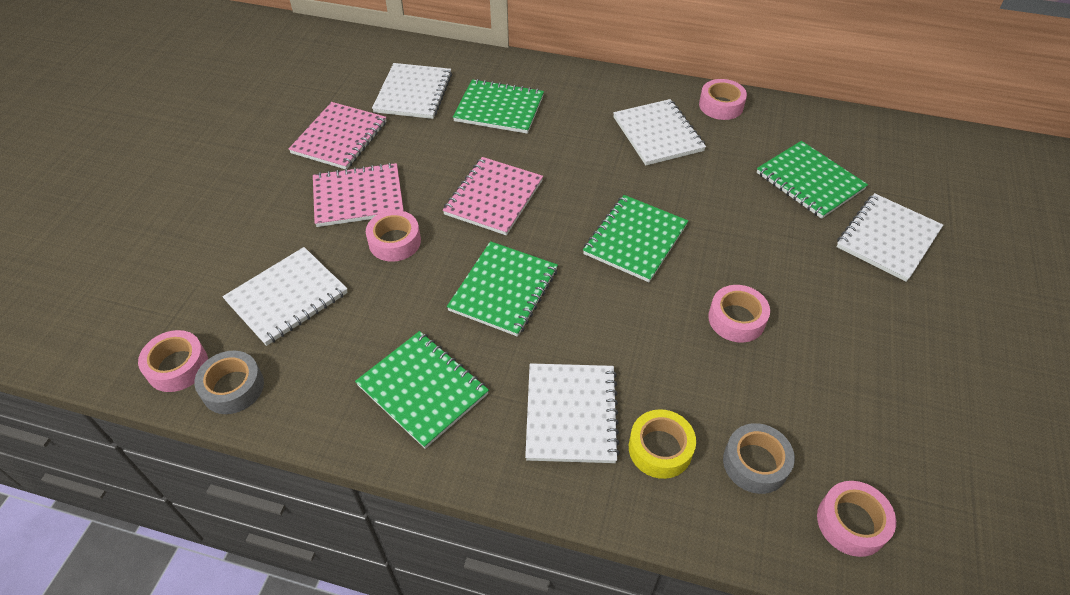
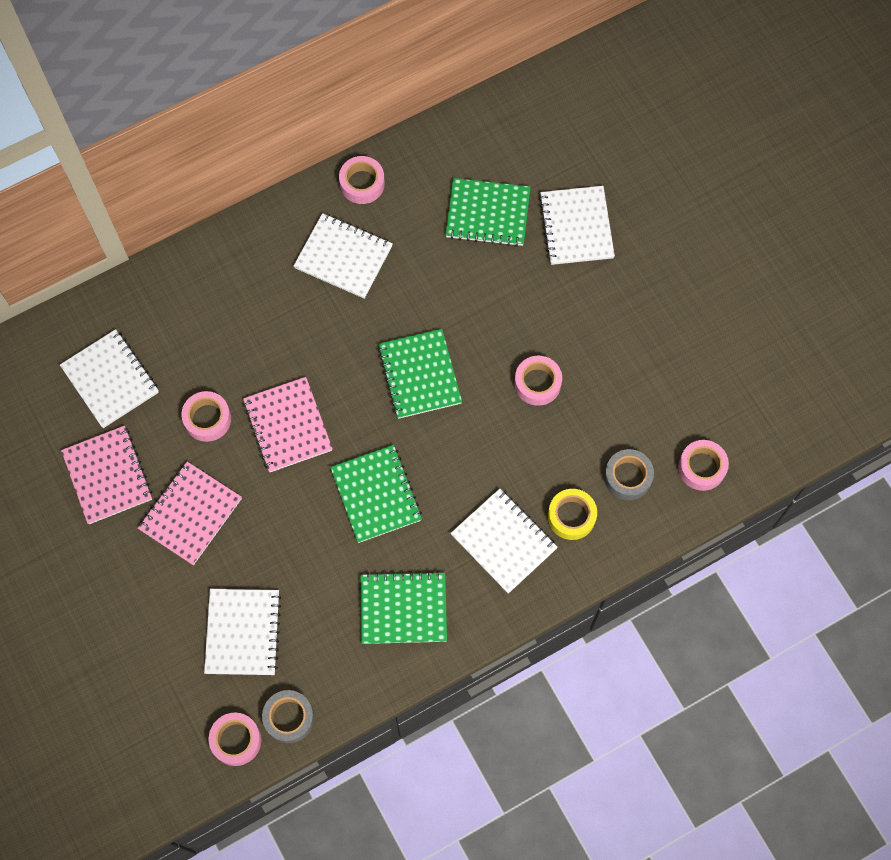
camera: 45 degrees left, 20 degrees up
pink tape [366,210,421,262] -> pink tape moved to [181,391,231,442]
green notebook [453,79,544,134] -> none

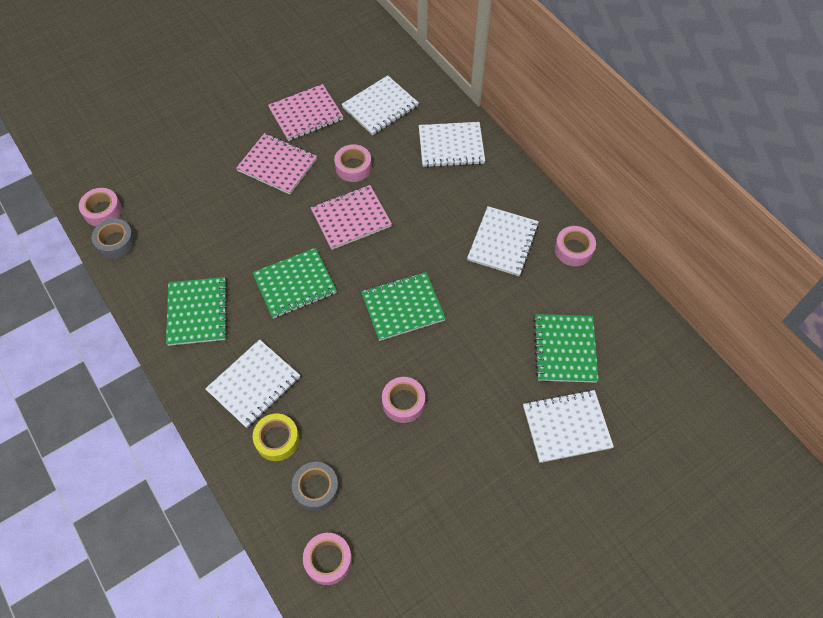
camera: 85 degrees right, 10 degrees down
white notebook [204,589,281,675] -> white notebook moved to [419,122,485,168]

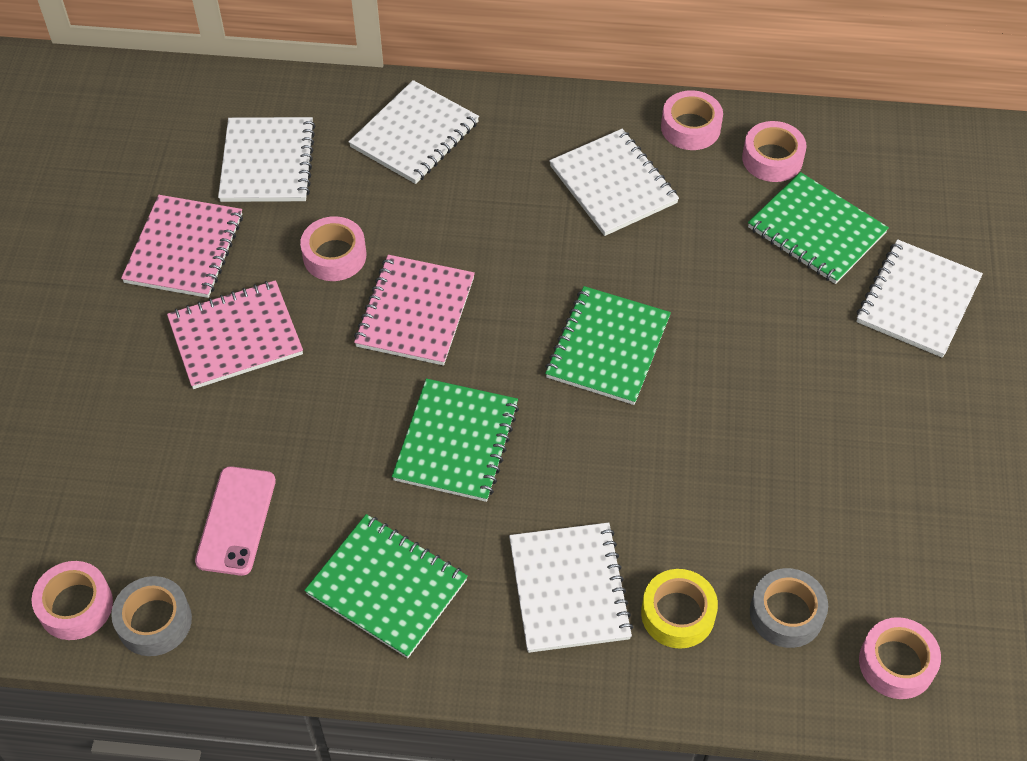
camera: 50 degrees left, 5 degrees down
pink tape [382,377,425,423] -> pink tape moved to [742,121,807,182]
none -> pink phone [195,466,276,576]

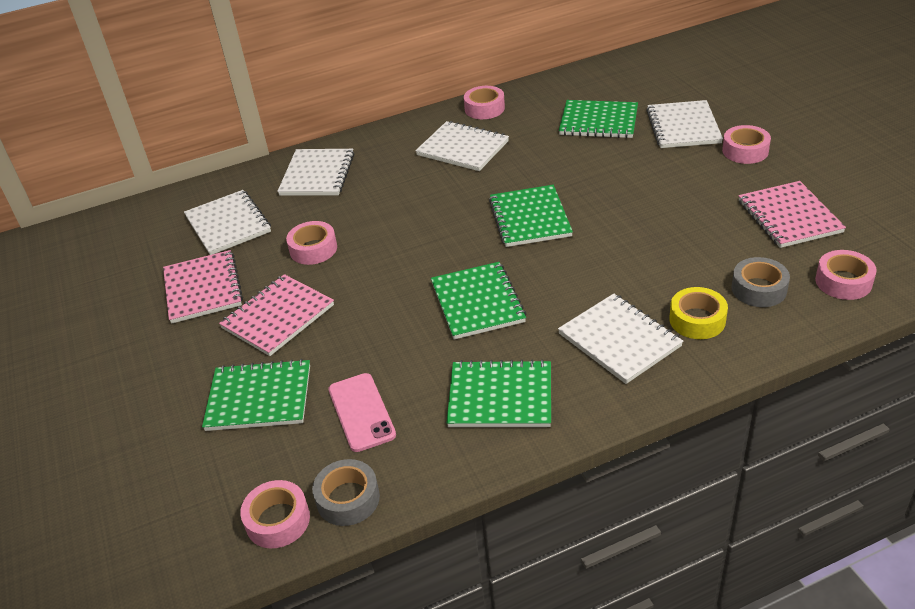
camera: 25 degrees left, 15 degrees down
pink notebook [354,255,475,365] -> pink notebook moved to [738,181,846,248]
pink tape [742,121,807,182] -> pink tape moved to [722,125,771,164]
none -> green notebook [202,359,310,431]

